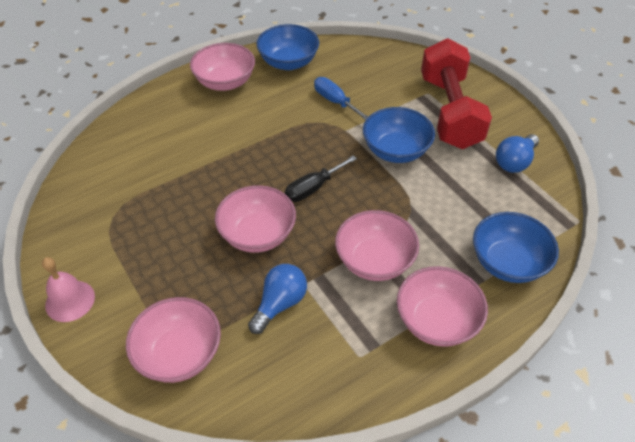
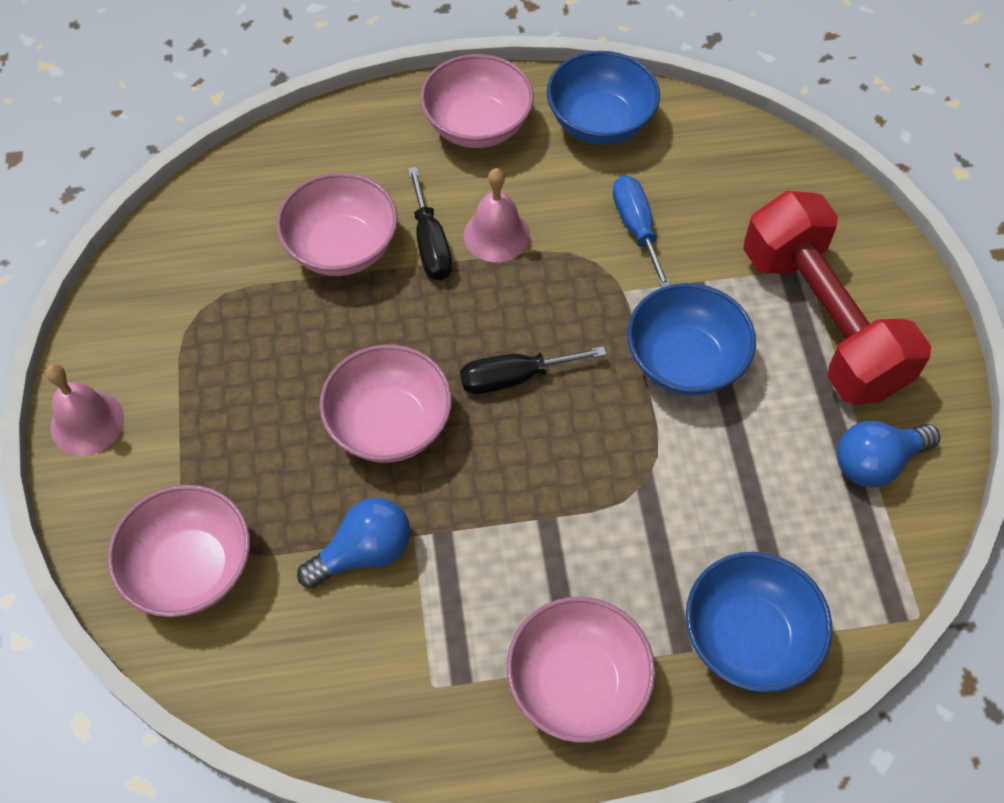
camera: 25 degrees right, 10 degrees up
pink bowl [335,210,419,281] -> pink bowl moved to [276,173,398,276]
red dumbbell [421,38,492,149] -> red dumbbell turned 45 degrees counterclockwise [743,191,931,405]
none -> black screwdriver [408,167,452,280]
none -> pink bell [464,168,530,262]

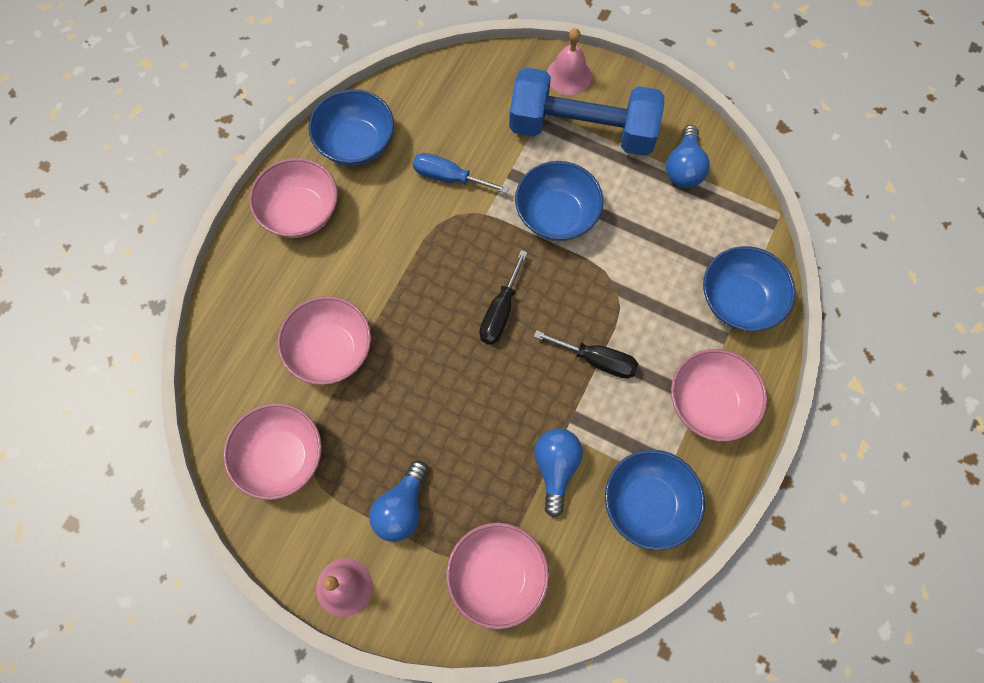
camera: 55 degrees left, 10 degrees up
pink bowl [319,345,452,463] -> pink bowl moved to [223,403,322,500]
black screwdriver [408,167,452,280] -> black screwdriver moved to [534,330,638,379]
pink bell [464,168,530,262] -> pink bell moved to [547,28,592,95]
red dumbbell [743,191,931,405] -> blue dumbbell [509,67,664,156]
none -> blue light bulb [369,460,428,542]
none -> blue bowl [605,450,705,550]

